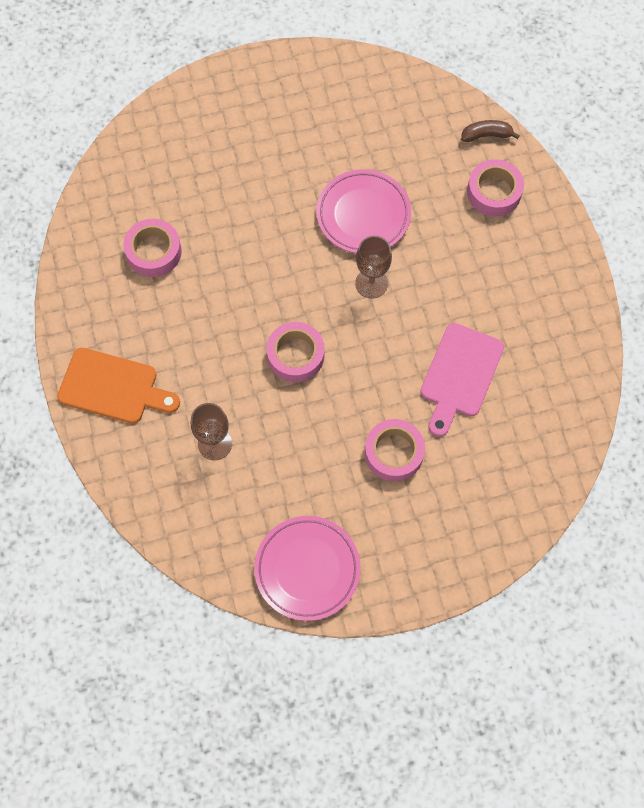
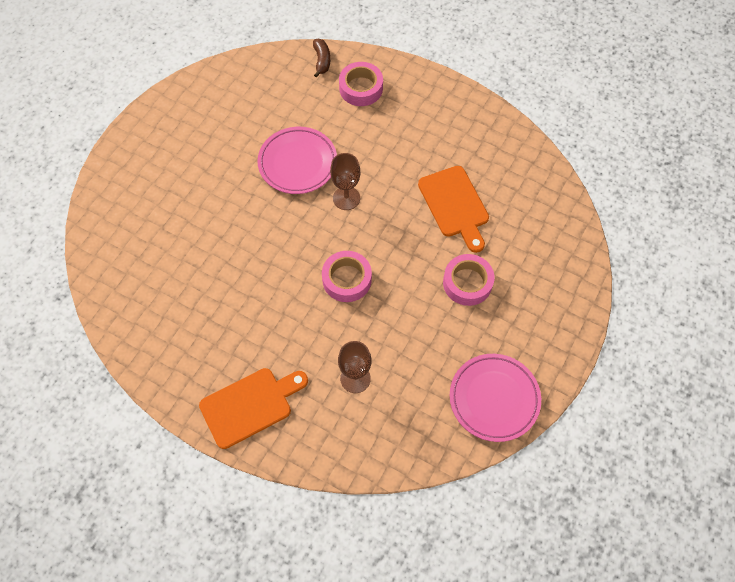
camera: 45 degrees left, 5 degrees down
pink tape [123,219,182,277] -> none
pink cutting board [420,323,504,437] -> orange cutting board [418,166,489,253]
brown banana [461,120,520,142] -> brown banana turned 135 degrees clockwise [313,39,330,78]

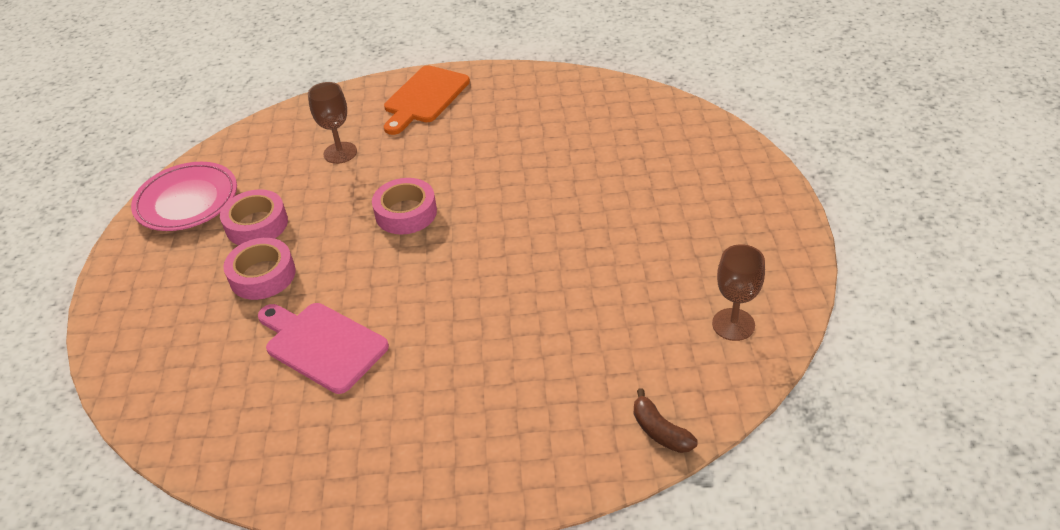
camera: 150 degrees right, 20 degrees down
pink plate [257,127,337,194] -> none
brown goblet [330,153,360,210] -> brown goblet moved to [712,244,765,341]
pink tape [339,62,383,106] -> pink tape moved to [220,189,288,245]
orange cutting board [418,166,489,253] -> pink cutting board [258,303,389,394]

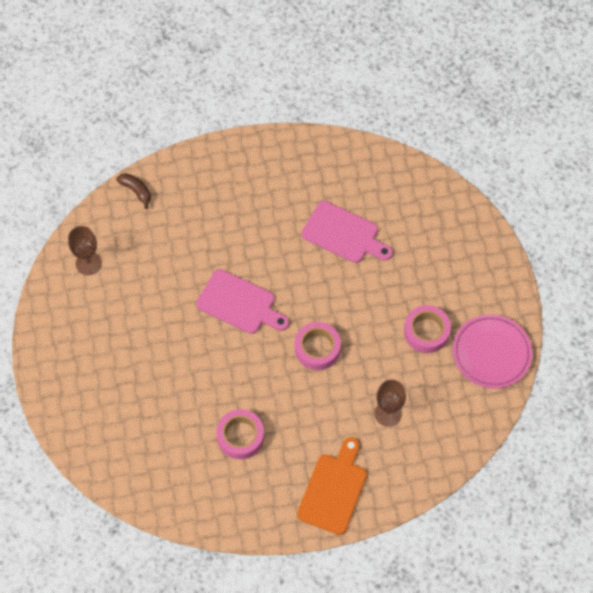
camera: 170 degrees right, 20 degrees up
pink tape [223,238,296,300] -> pink tape moved to [216,409,264,459]
none -> pink cutting board [196,269,289,334]

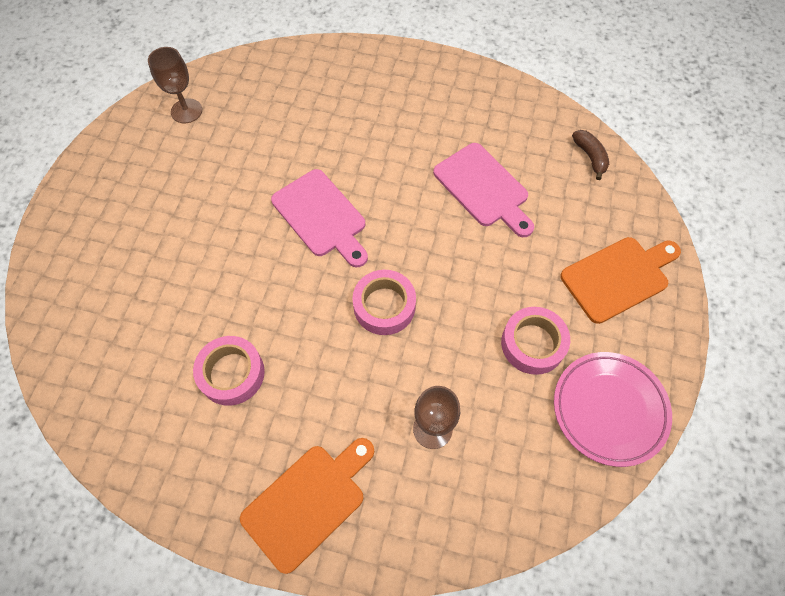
camera: 25 degrees right, 0 degrees up
brown banana [117,173,151,209] -> brown banana moved to [572,130,609,180]
none -> orange cutting board [561,237,681,324]

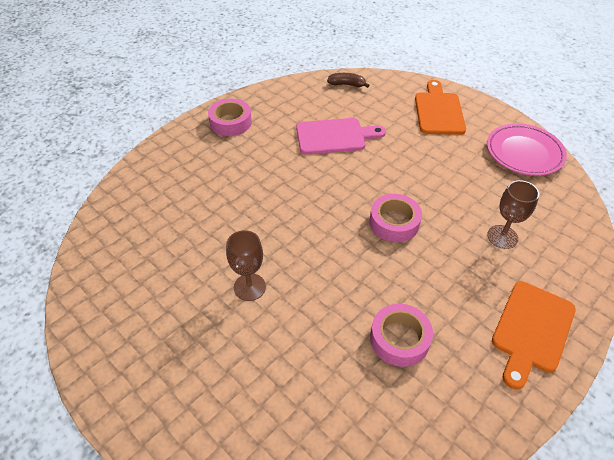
camera: 60 degrees left, 15 degrees down
brown goblet [148,47,202,123] -> brown goblet moved to [226,230,266,301]
orange cutting board [240,438,374,574] -> orange cutting board turned 135 degrees counterclockwise [492,281,576,390]
pink cutting board [271,169,368,267] -> none
pink tape [501,307,570,375] -> pink tape moved to [208,99,252,136]

